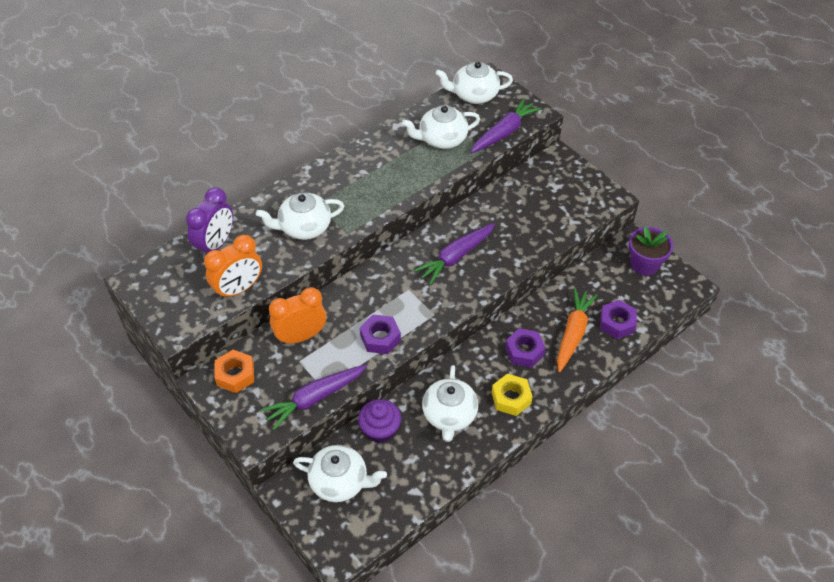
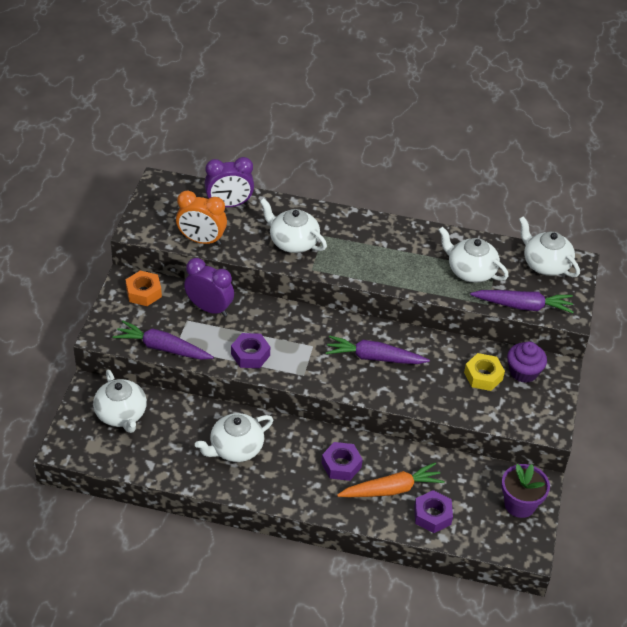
camera: 50 degrees right, 5 degrees down
orange clock [269,287,326,345] -> purple clock [184,258,234,316]
purple cupcake [358,399,401,443] -> purple cupcake moved to [507,341,547,383]
yellow nut [492,374,533,416] -> yellow nut moved to [464,353,505,391]

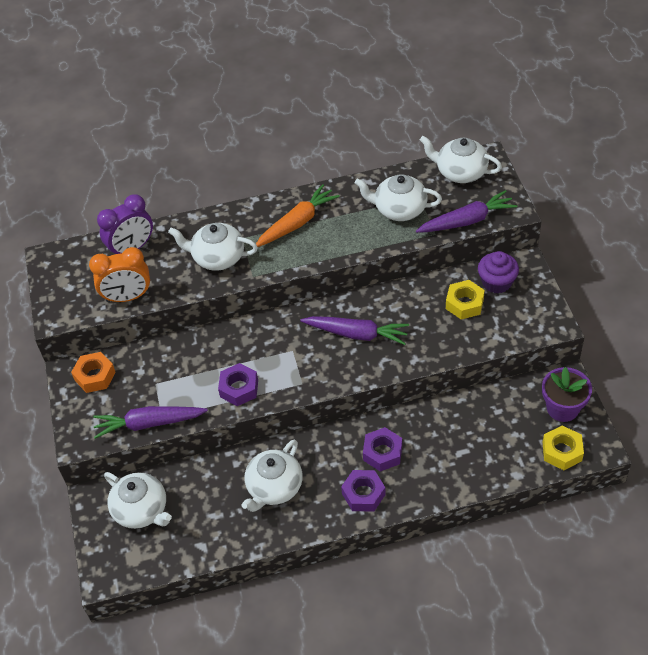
camera: 20 degrees left, 5 degrees up
purple clock [184,258,234,316] -> none
purple carrot [325,335,430,364] -> purple carrot turned 150 degrees counterclockwise [300,316,409,345]
orange carrot [337,462,445,497] -> orange carrot moved to [256,184,340,247]
purple nut [414,490,453,533] -> purple nut moved to [341,470,386,512]
none -> yellow nut [543,426,584,470]

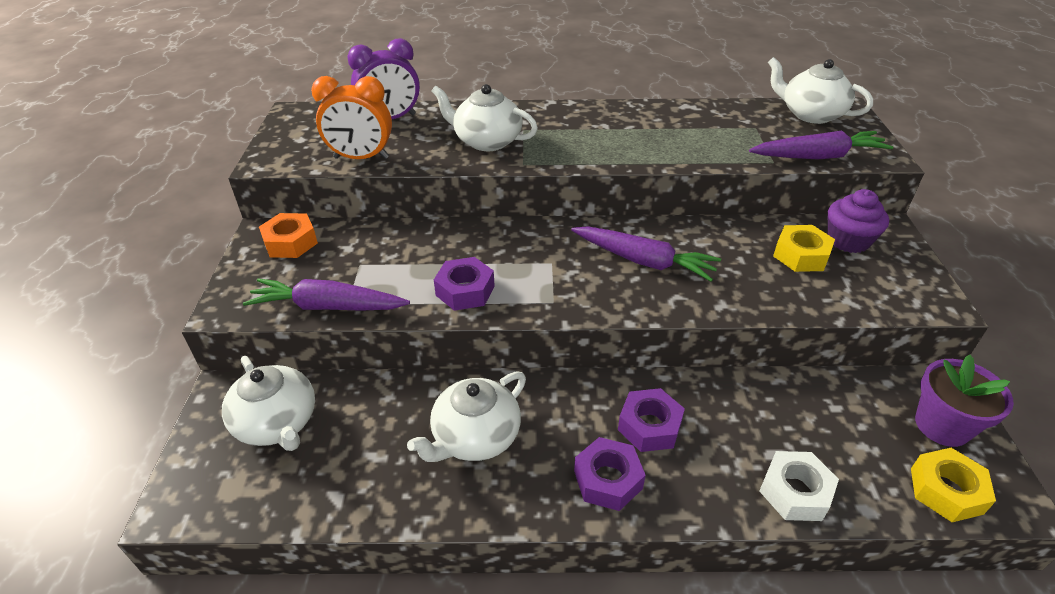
camera: 10 degrees right, 10 degrees down
orange carrot [256,184,340,247] -> none
white teapot [355,174,442,221] -> none
none -> white nut [760,451,839,521]

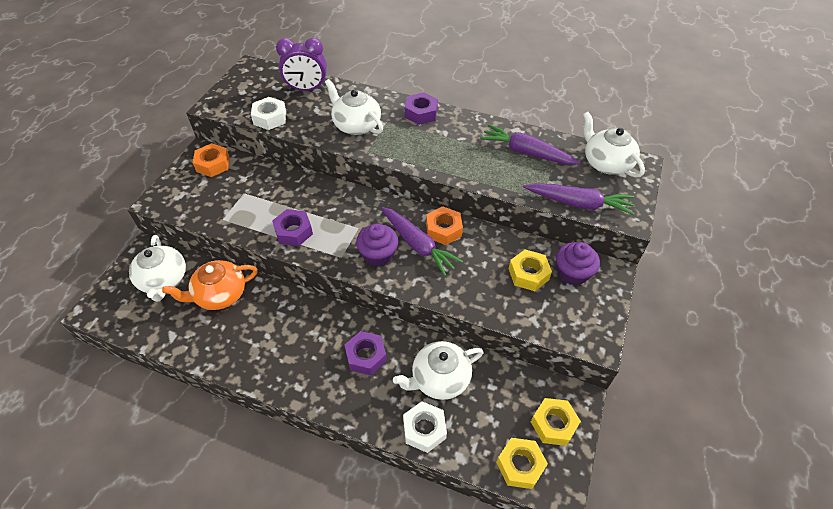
camera: 20 degrees right, 10 degrees up
purple carrot [243,279,410,311] -> purple carrot moved to [480,124,581,165]
orange clock [311,76,392,159] -> white nut [251,97,286,130]
white teapot [407,371,526,462] -> white teapot moved to [393,341,484,400]
purple nut [574,437,646,511] -> purple nut moved to [405,92,438,125]
purple flower pot [915,354,1014,447] -> yellow nut [531,398,581,446]
none -> orange teapot [162,260,258,310]
none -> purple cupcake [356,223,398,267]
none -> orange nut [426,206,463,245]

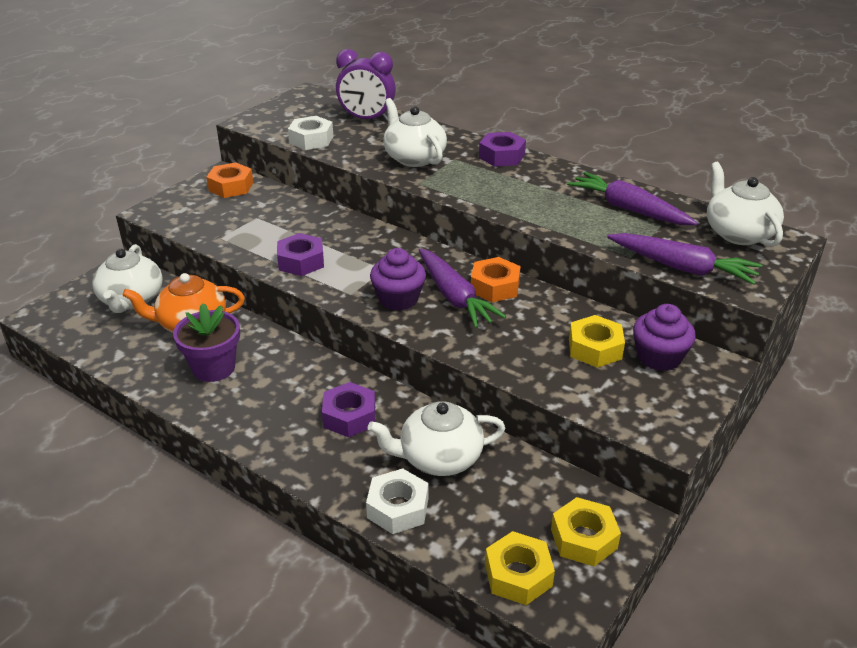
camera: 15 degrees right, 15 degrees down
none -> purple flower pot [173,303,240,382]

